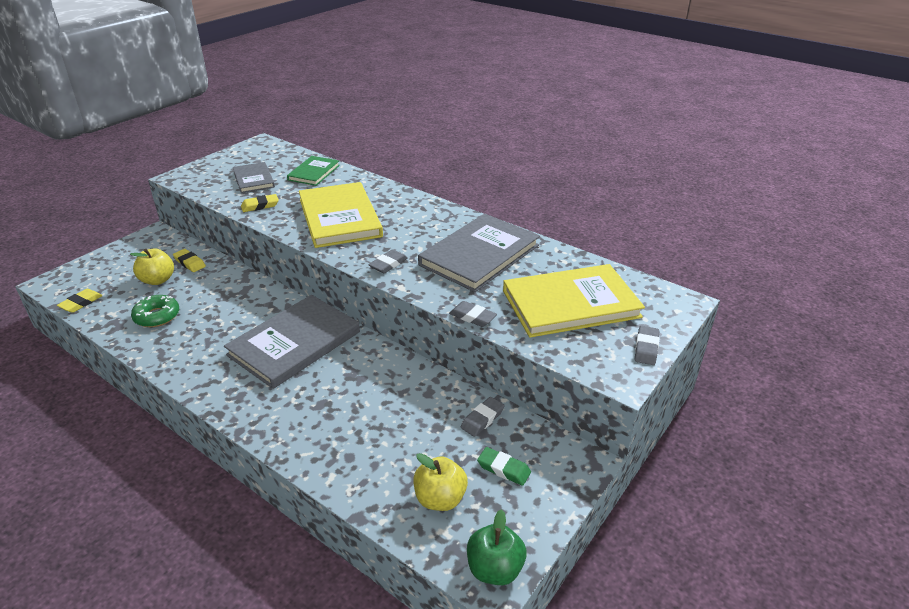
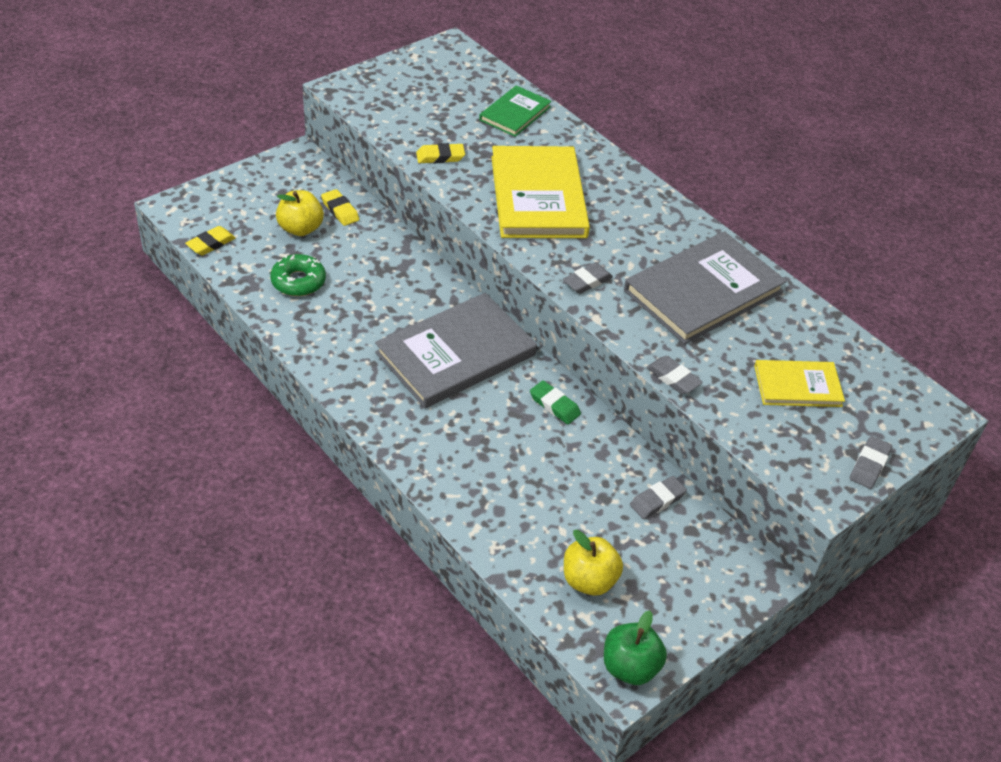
camera: 10 degrees right, 10 degrees up
grey book [233,162,275,193] -> none
green eraser [477,447,531,486] -> green eraser moved to [530,381,581,424]
yellow book [503,264,645,337] -> yellow book [754,360,845,407], size x0.55

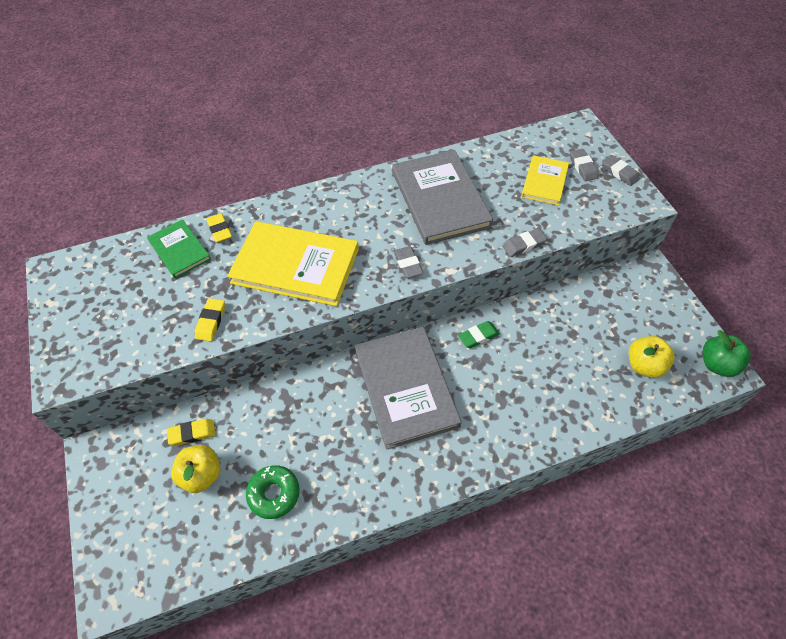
camera: 65 degrees left, 10 degrees up
yellow eraser [185,226,236,256] -> yellow eraser moved to [206,213,232,243]
grey eraser [630,476,687,519] -> grey eraser moved to [570,149,599,181]

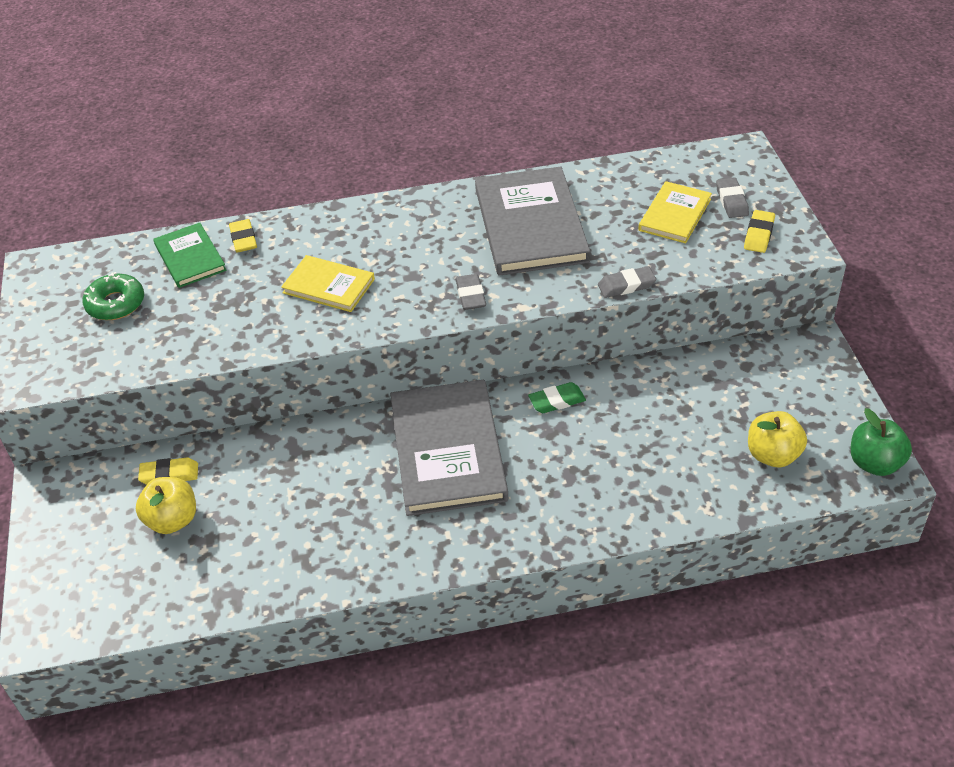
camera: 10 degrees right, 10 degrees down
yellow eraser [195,298,225,341] -> yellow eraser moved to [744,210,775,253]
yellow book [227,221,359,306] -> yellow book [281,255,375,312], size x0.55
green donut [246,465,300,519] -> green donut moved to [83,272,144,320]
grey eraser [602,155,640,186] -> none

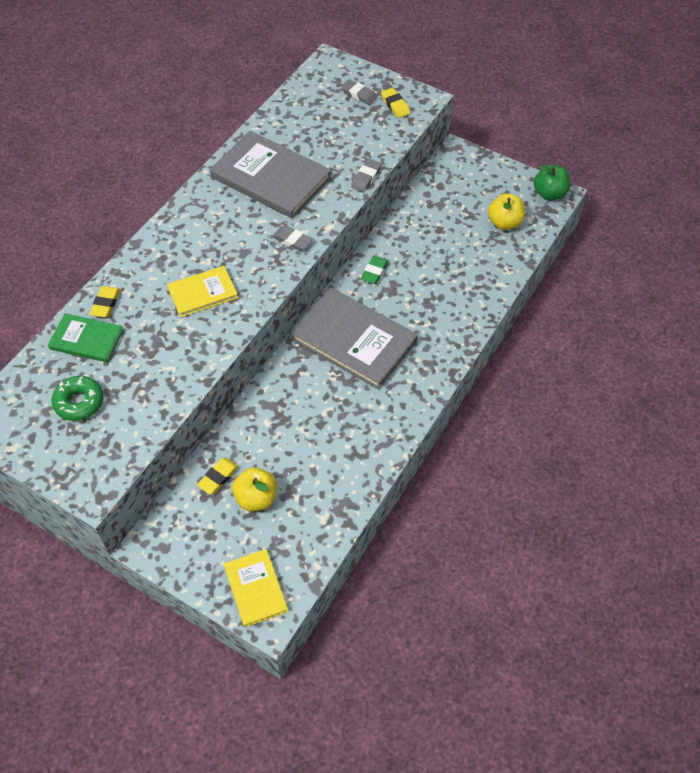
camera: 50 degrees left, 10 degrees up
yellow eraser [229,219,257,253] -> yellow eraser turned 75 degrees clockwise [90,286,120,317]
yellow book [638,181,712,243] -> yellow book moved to [224,549,288,627]

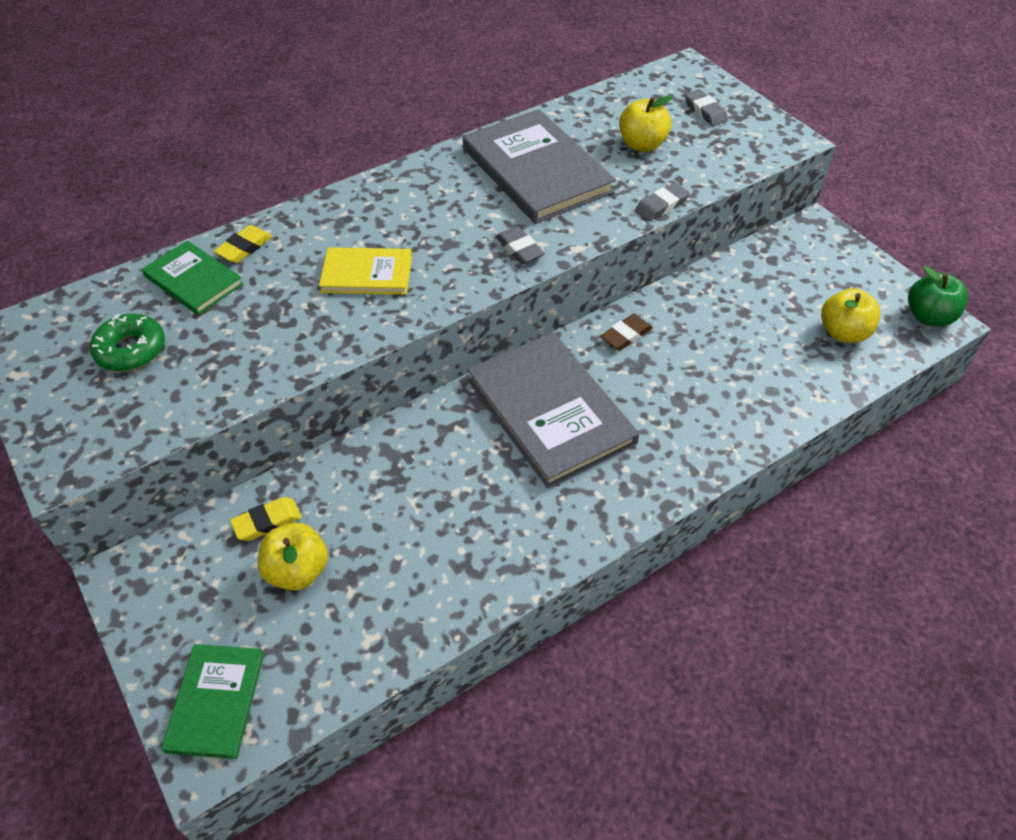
camera: 25 degrees right, 5 degrees down
yellow book [224,549,288,627] -> green book [161,644,264,759]
green eraser [361,256,389,284] -> brown eraser [601,314,653,350]
yellow eraser [381,88,410,118] -> none
none -> yellow apple [619,95,673,152]

